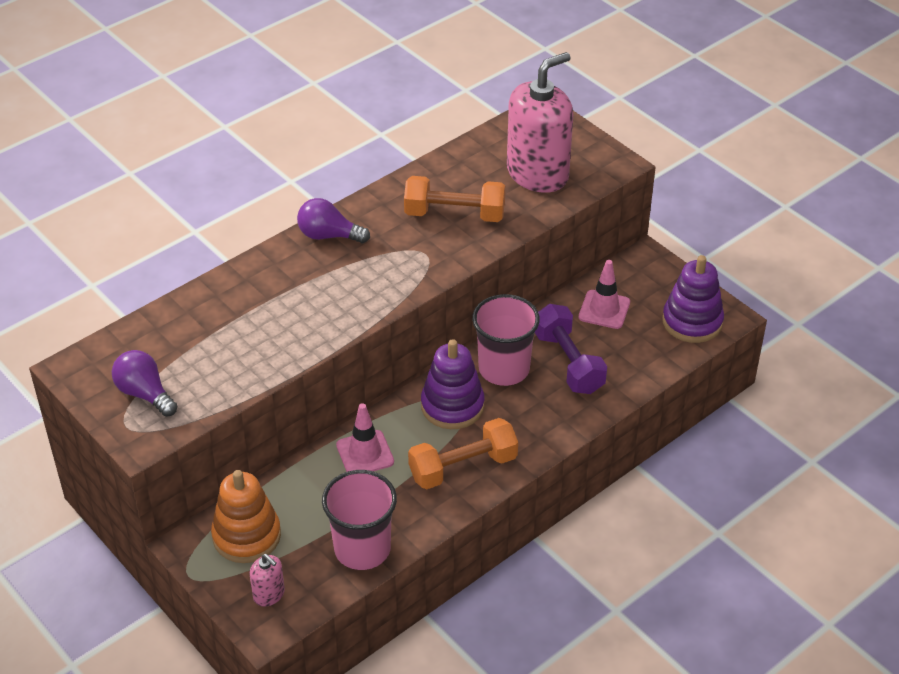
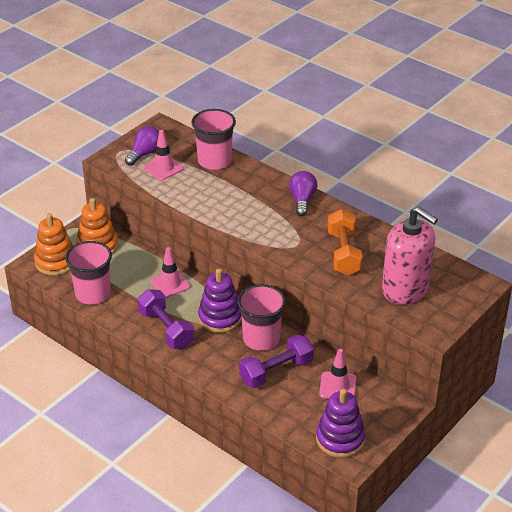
camera: 80 degrees right, 5 degrees down
pink soap dispenser [250,554,285,607] -> orange stacking toy [34,213,73,275]
orange dumbbell [408,418,518,489] -> purple dumbbell [138,289,194,349]
none -> pink traffic cone [144,130,184,180]
none -> pink cup [191,109,236,170]

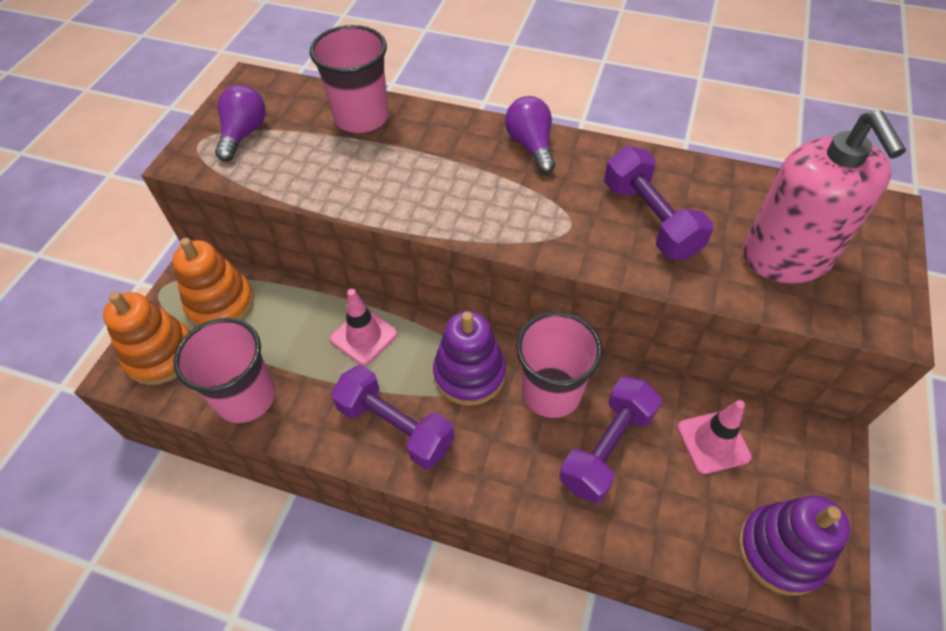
camera: 20 degrees left, 15 degrees up
pink traffic cone [144,130,184,180] -> none
orange dumbbell [328,209,363,275] -> purple dumbbell [604,146,713,260]
pink soap dispenser [382,207,438,305] -> pink soap dispenser turned 60 degrees clockwise [743,110,906,283]

